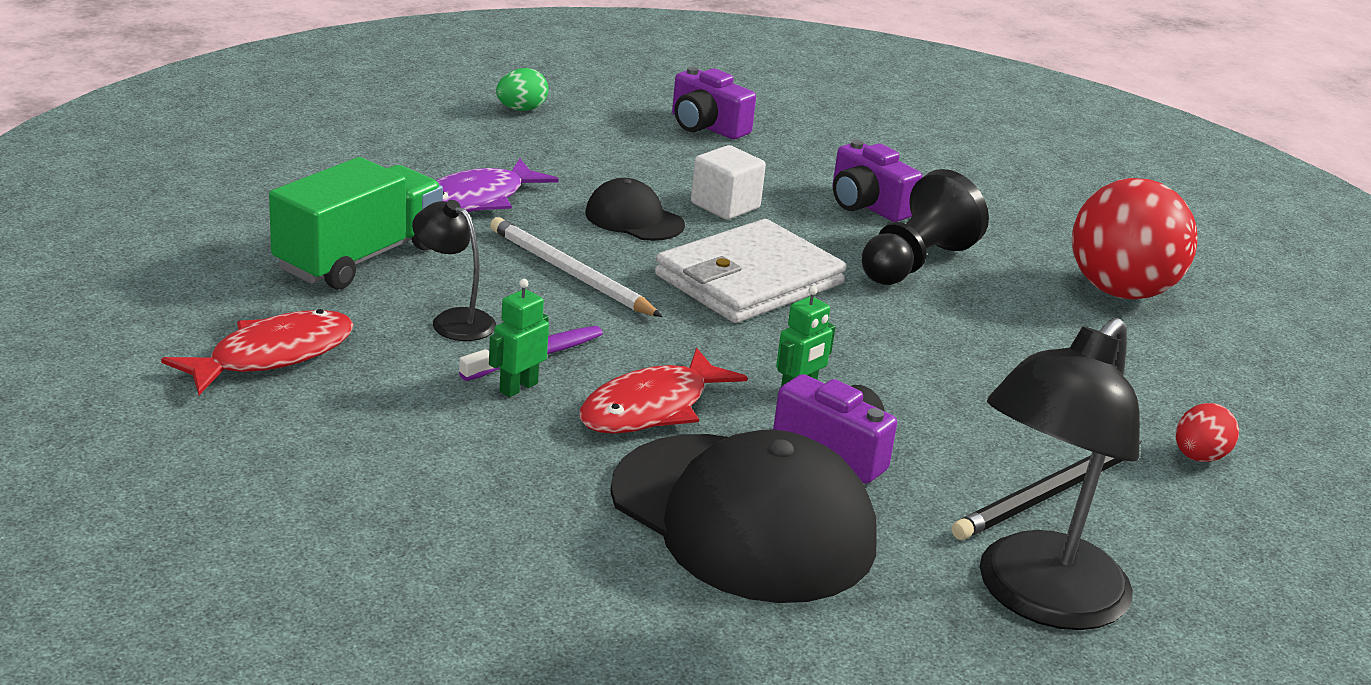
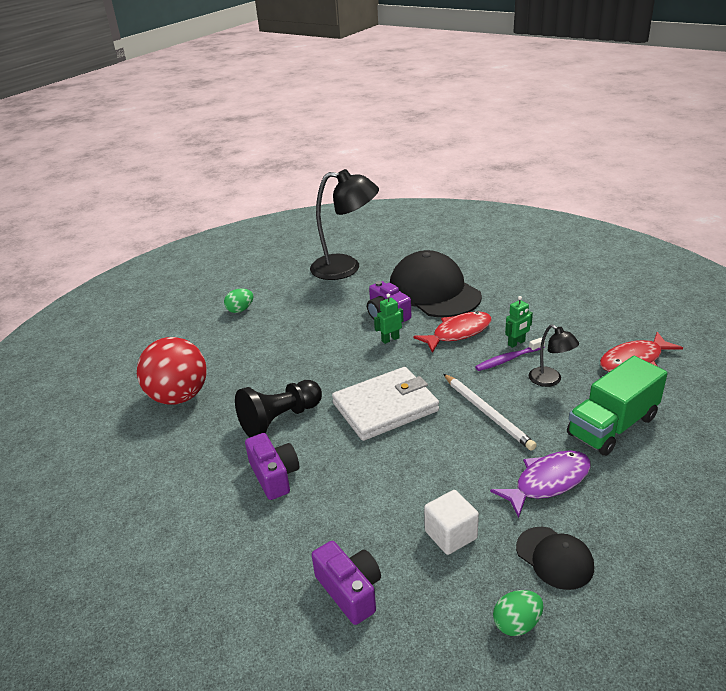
camera: 160 degrees left, 5 degrees up
black cap [585,178,685,241] -> black cap moved to [516,527,594,590]
white cube [691,145,766,220] -> white cube moved to [424,490,479,555]
black pencil [951,441,1142,540] -> none
black lamp [980,318,1140,630] -> black lamp turned 45 degrees clockwise [310,169,379,280]
red egg [1176,403,1239,462] -> green egg [224,289,253,313]

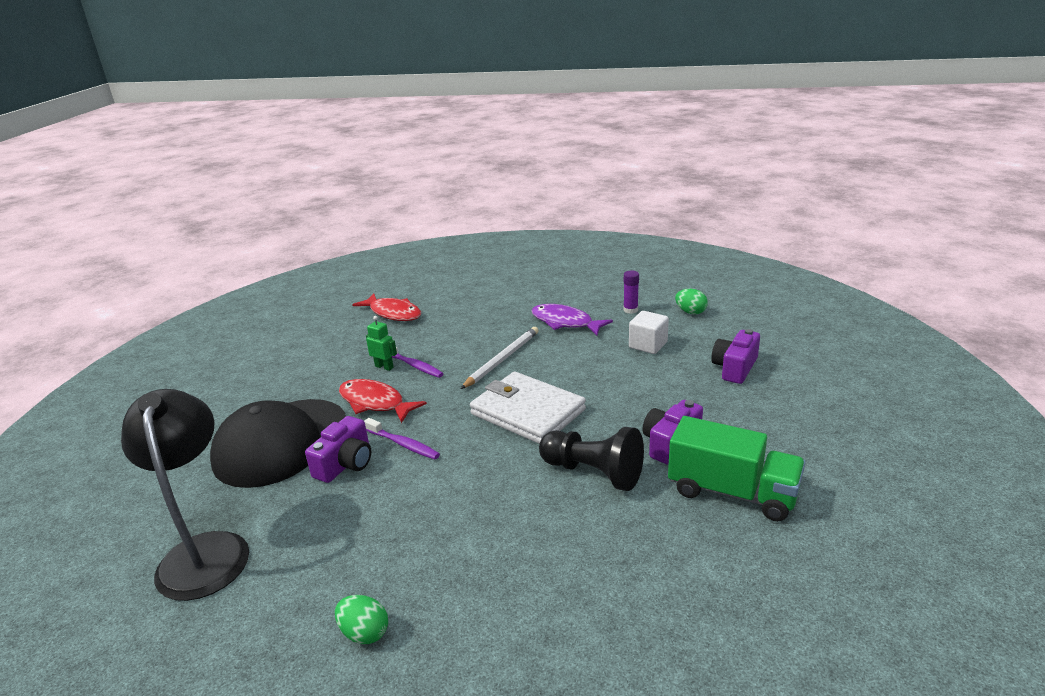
camera: 115 degrees left, 5 degrees down
red ball [137,337,207,405] -> none
green robot [374,294,403,344] -> purple toothbrush [364,418,440,459]
black cap [516,527,594,590] -> purple glue stick [623,271,639,314]
black lamp [529,325,579,387] -> none
green truck [567,356,668,456] -> green truck moved to [668,416,806,521]

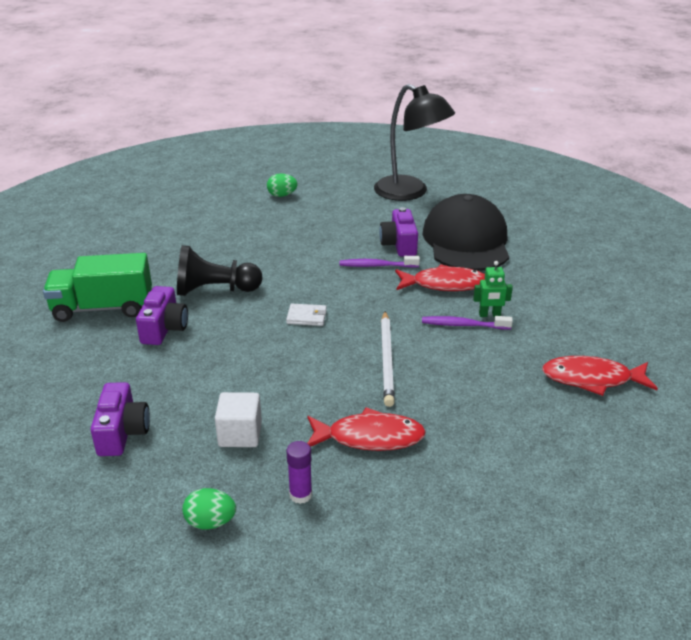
camera: 145 degrees right, 5 degrees up
white wallet [470,371,586,444] -> white wallet [286,304,327,326], size x0.41
purple fish [531,304,613,335] -> red fish [308,407,426,451]

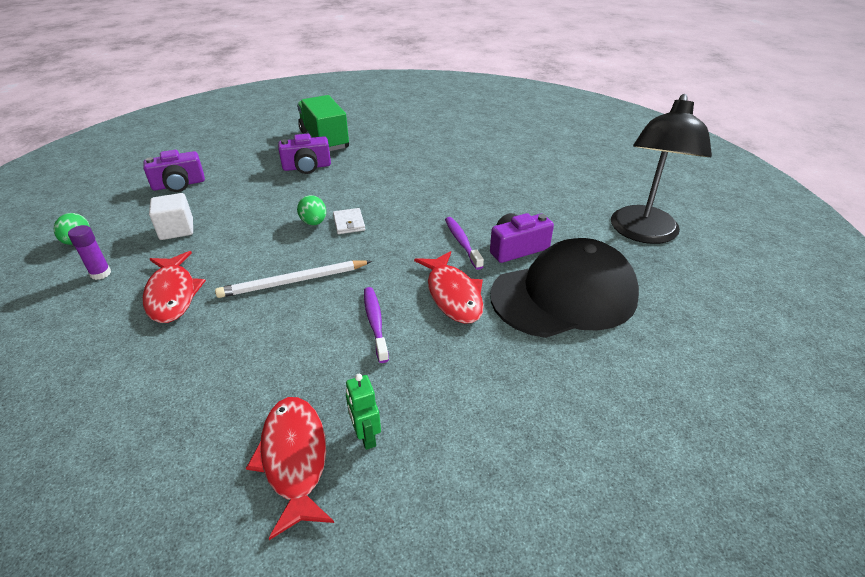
camera: 70 degrees right, 5 degrees up
black pawn [177,245,263,296] -> none
green egg [267,174,298,197] -> green egg moved to [297,195,326,225]
green robot [473,261,513,317] -> green robot moved to [346,374,381,450]

